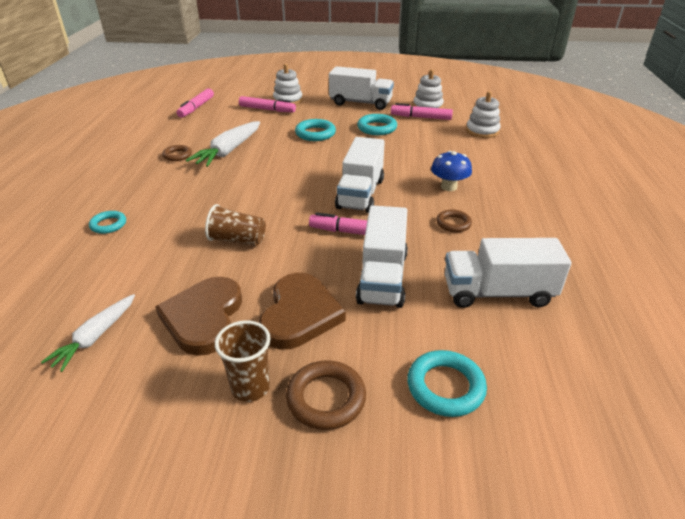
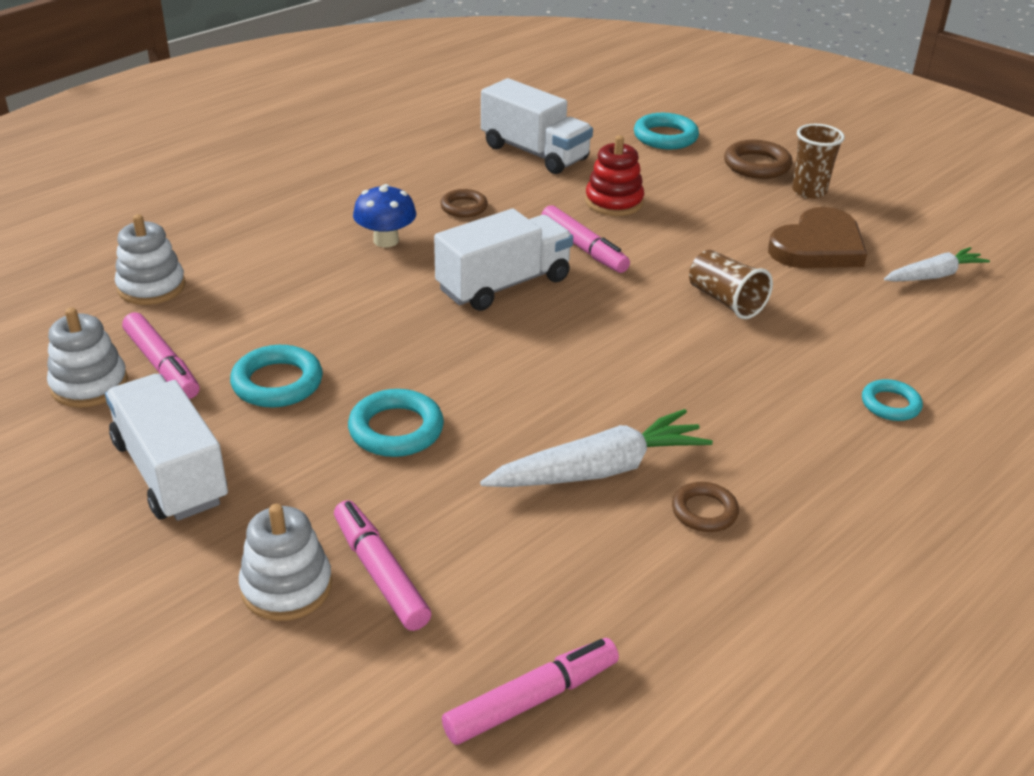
camera: 140 degrees left, 0 degrees up
brown heart [259,273,346,349] -> none
white truck [356,205,408,308] -> red stacking toy [585,135,644,216]

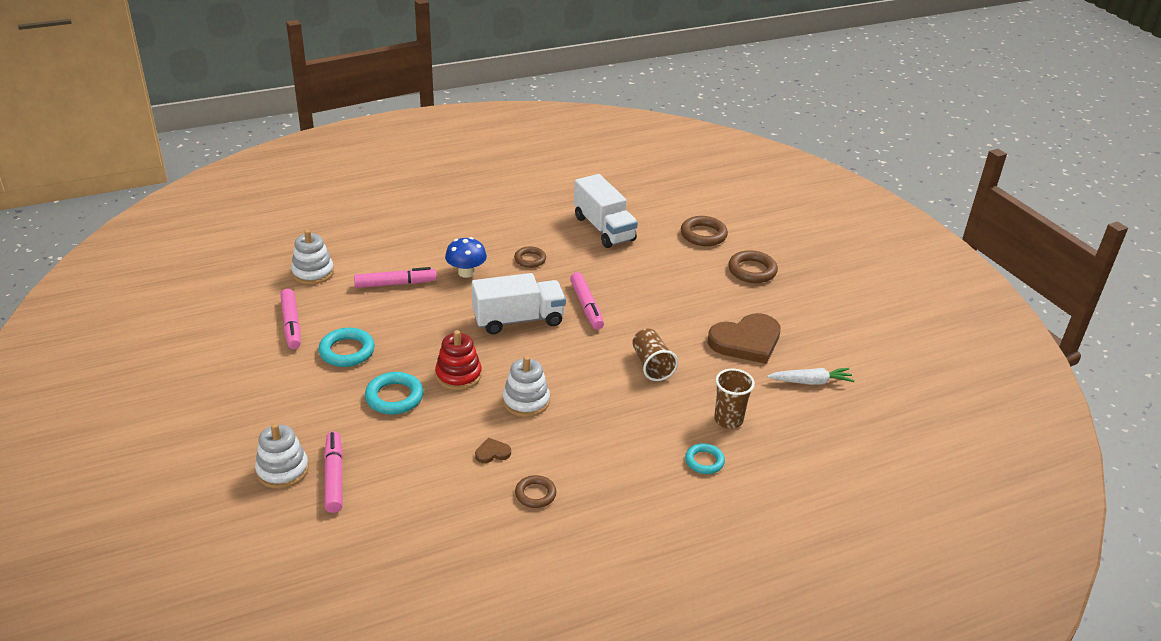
camera: 20 degrees right, 0 degrees up
white stacking toy [47,307,128,408] -> white stacking toy moved to [503,356,550,417]
white truck [105,374,228,521] -> none
pink marker [442,638,619,745] -> pink marker moved to [354,267,437,288]
white carrot [480,409,713,487] -> brown heart [475,438,511,463]
red stacking toy [585,135,644,216] -> red stacking toy moved to [435,330,482,390]
turquoise ring [634,113,699,150] -> brown ring [681,216,728,246]
brown cup [792,124,845,199] -> brown cup moved to [714,369,755,429]

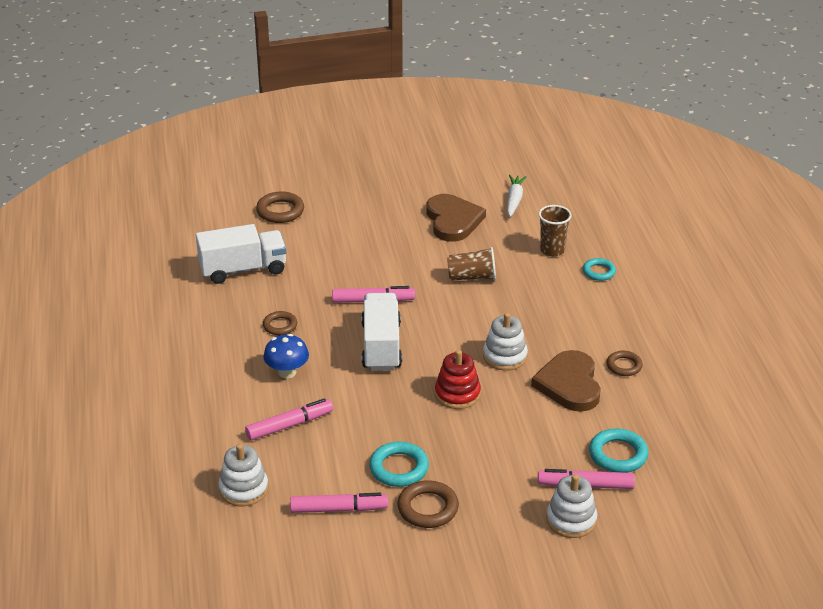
camera: 75 degrees left, 0 degrees up
pink marker [354,267,437,288] -> pink marker turned 60 degrees clockwise [245,398,333,441]
turquoise ring [365,372,424,415] -> turquoise ring moved to [589,428,648,473]
brown heart [475,438,511,463] -> brown heart [531,350,601,412], size x2.42
brown ring [728,250,778,283] -> brown ring moved to [397,480,459,528]

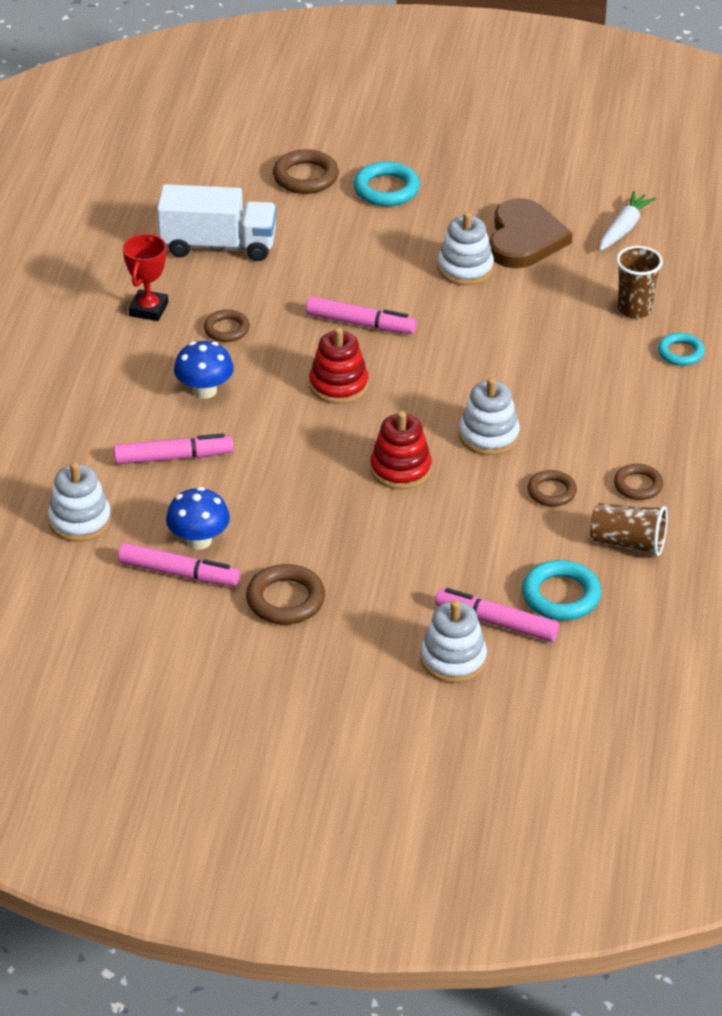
camera: 20 degrees right, 5 degrees up
white truck [361,293,402,371] -> red stacking toy [309,327,368,404]
turquoise ring [369,442,429,487] -> turquoise ring moved to [353,161,420,206]
brown cup [447,247,496,281] -> brown cup moved to [590,503,668,556]
brown heart [531,350,601,412] -> brown ring [527,470,577,507]
none -> red trophy [123,234,168,321]
none -> blue mushroom [166,487,230,549]
none -> white stacking toy [438,212,494,285]

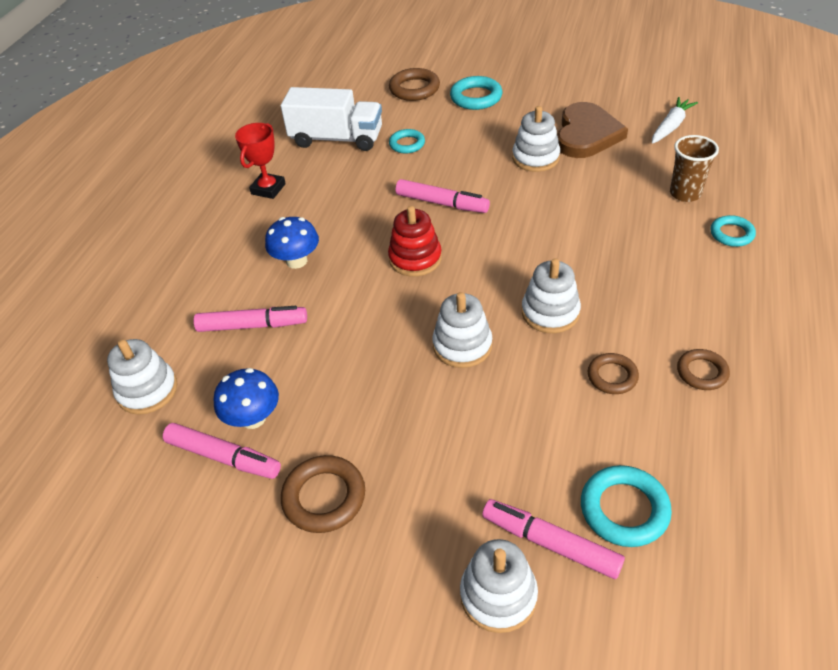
camera: 10 degrees right, 5 degrees up
brown ring [204,310,250,342] -> none
red stacking toy [370,411,432,490] -> white stacking toy [432,292,492,368]
brown cup [590,503,668,556] -> none
none -> turquoise ring [389,129,425,154]

